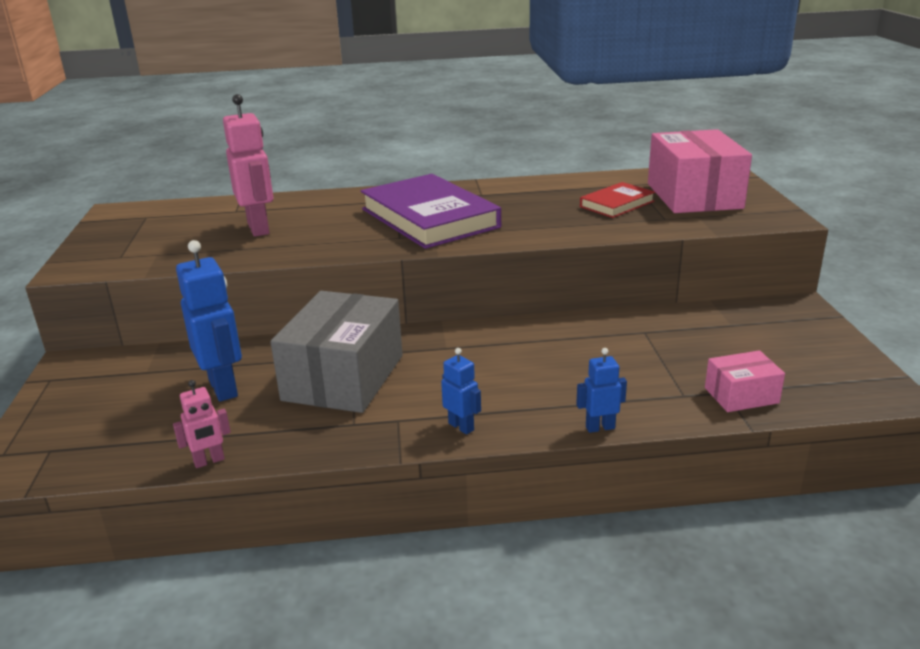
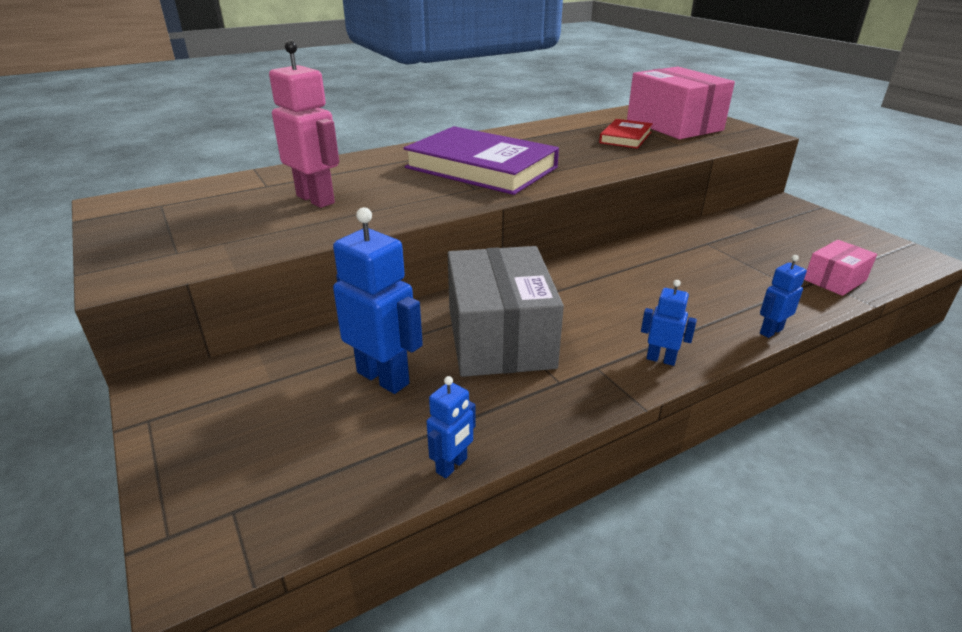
camera: 25 degrees left, 5 degrees up
pink robot [173,380,231,468] -> blue robot [427,376,476,478]

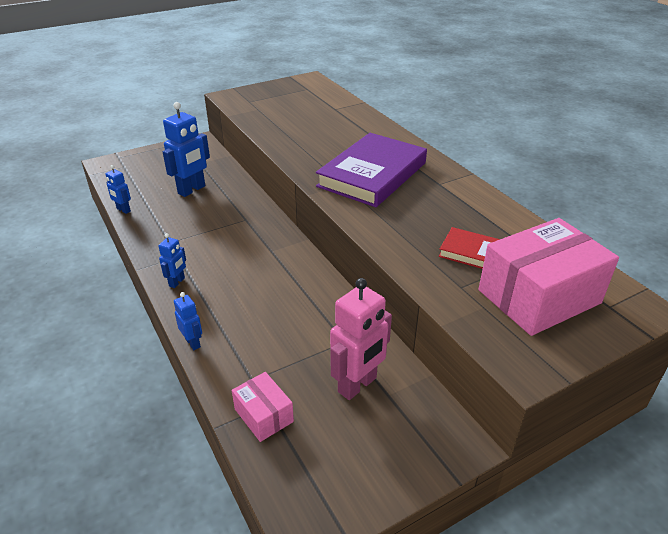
camera: 90 degrees right, 5 degrees up
pink robot [269,40,339,208] -> pink robot moved to [330,278,392,400]
grey box [448,246,564,377] -> none

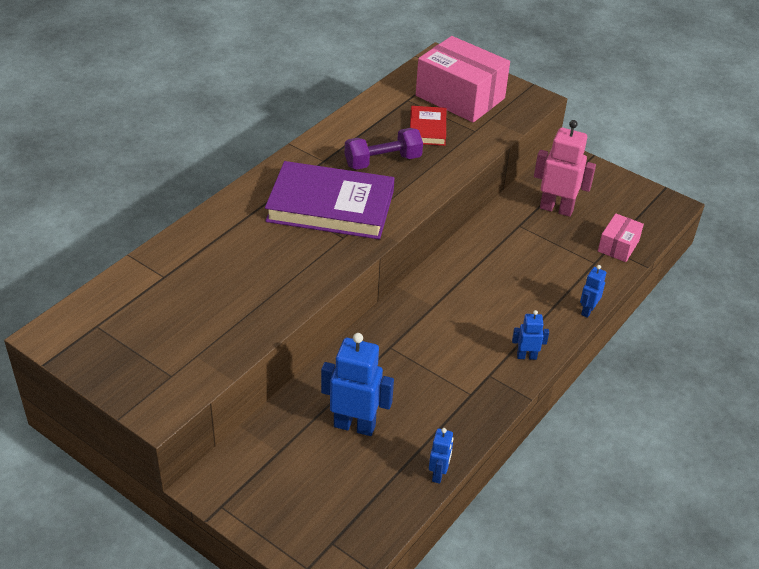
camera: 115 degrees left, 5 degrees up
none -> purple dumbbell [345,128,423,170]

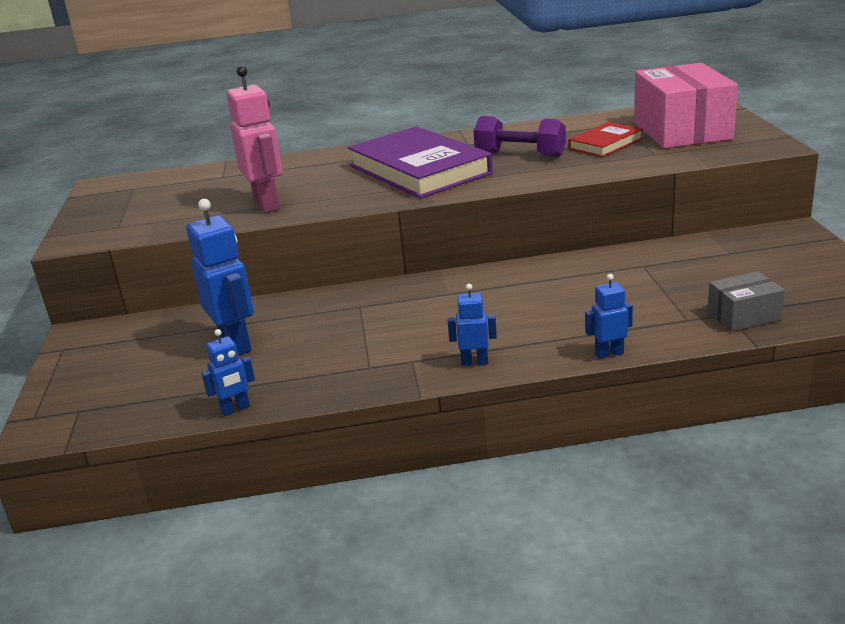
camera: 50 degrees right, 15 degrees down
blue robot [512,310,549,360] -> blue robot turned 45 degrees counterclockwise [448,284,497,366]
pink robot [534,120,596,217] -> pink robot moved to [226,66,283,213]
pink box [598,213,644,262] -> grey box [707,271,785,332]

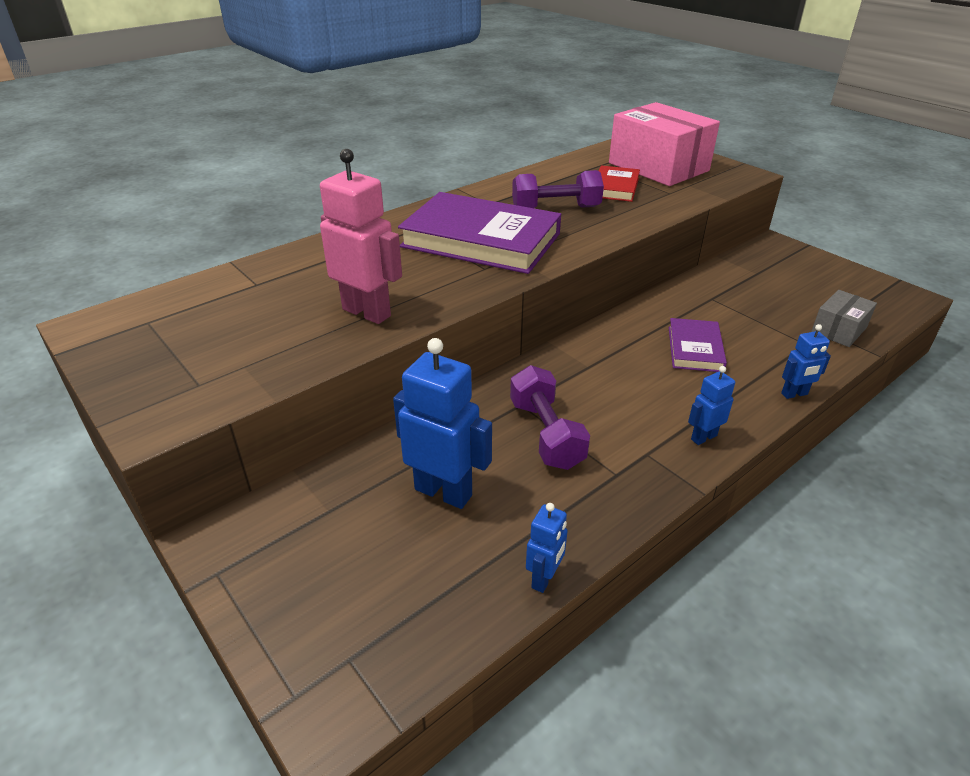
camera: 35 degrees left, 10 degrees up
blue robot [585,274,633,359] -> blue robot turned 150 degrees counterclockwise [781,324,831,399]
none -> purple dumbbell [510,365,590,470]
none -> purple book [669,318,727,372]

